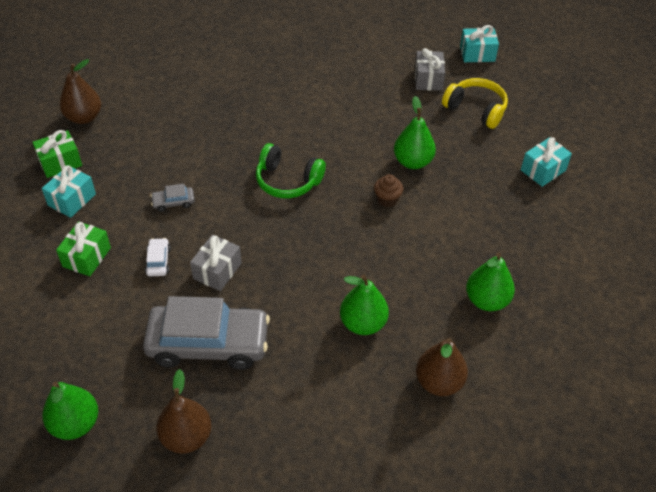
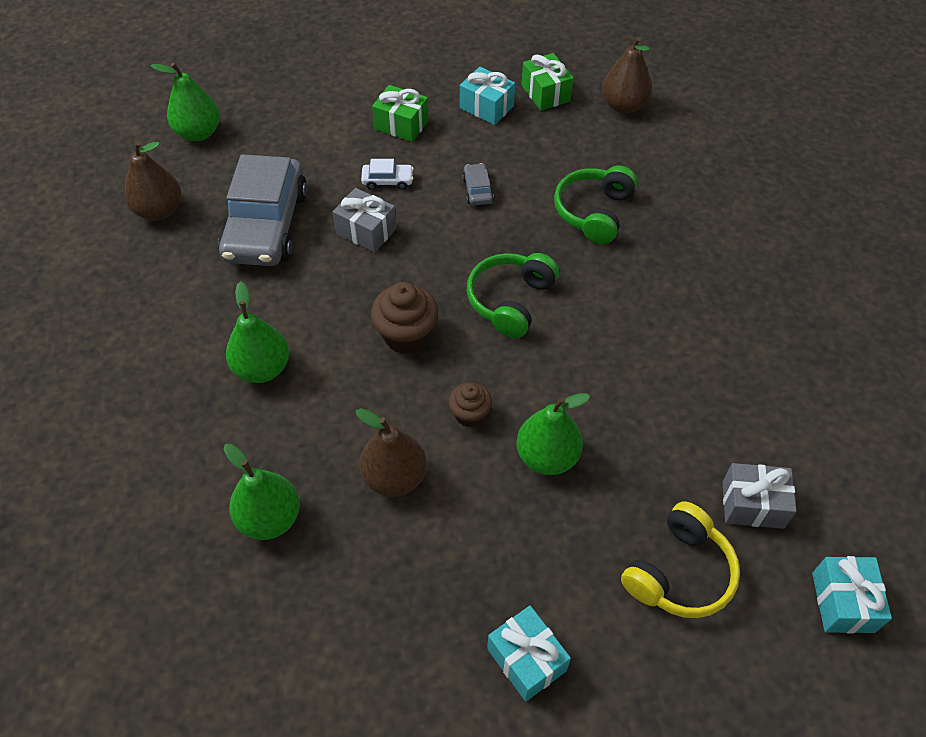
camera: 95 degrees right, 5 degrees up
brown pear [416,338,468,396] -> brown pear moved to [356,408,427,497]
none -> brown cupcake [371,282,438,354]
none -> green headphones [554,165,638,244]

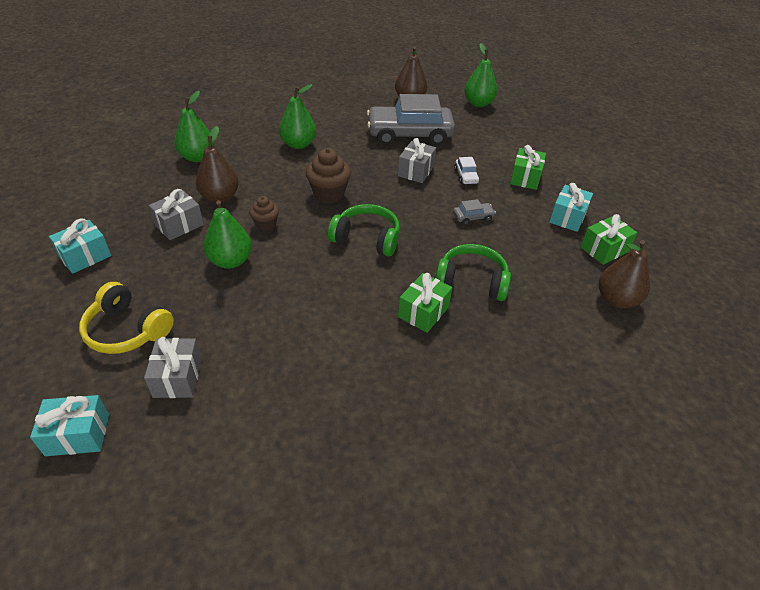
camera: 80 degrees right, 10 degrees down
none -> grey gift [149,189,204,240]
none -> green gift [398,273,452,333]

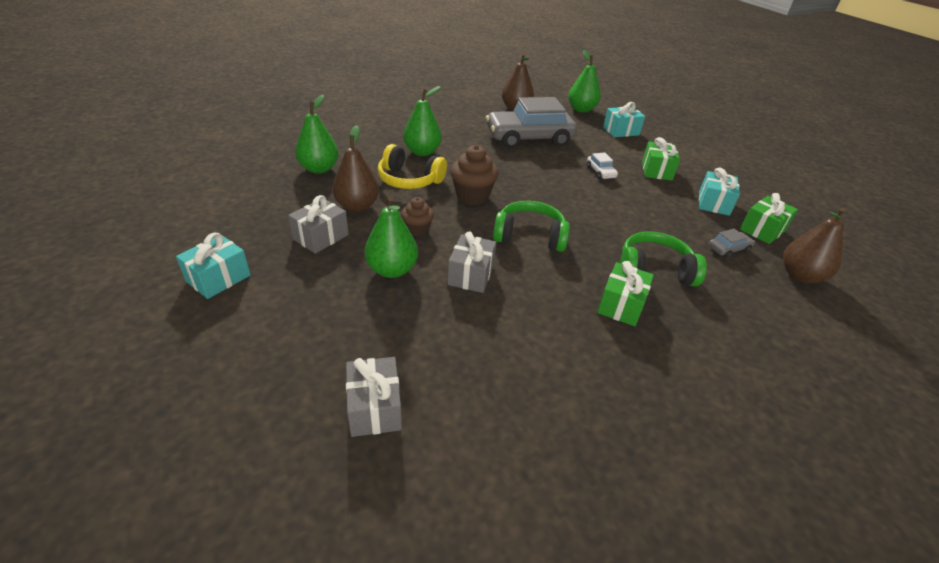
camera: 10 degrees left, 5 degrees down
turquoise gift [30,395,109,456] -> turquoise gift moved to [603,102,645,137]
yellow headphones [79,282,174,354] -> yellow headphones moved to [377,144,447,189]
grey gift [398,138,436,183] -> grey gift moved to [447,231,496,293]
grey car [453,199,496,225] -> grey car moved to [708,229,755,258]

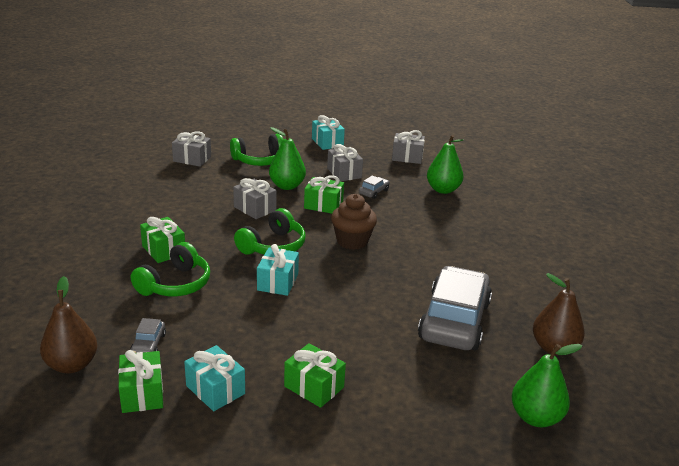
camera: 120 degrees right, 10 degrees down
brown pear [332,125,379,212] -> grey car [359,175,390,199]
yellow headphones [377,144,447,189] -> none
brown cupcake [401,197,434,237] -> green gift [304,175,344,214]
green pear [403,86,442,156] -> none
white car [587,152,618,179] -> none
turquoise gift [603,102,645,137] -> turquoise gift moved to [257,244,299,296]
none -> green headphones [230,134,284,166]
none -> grey gift [392,130,425,164]

